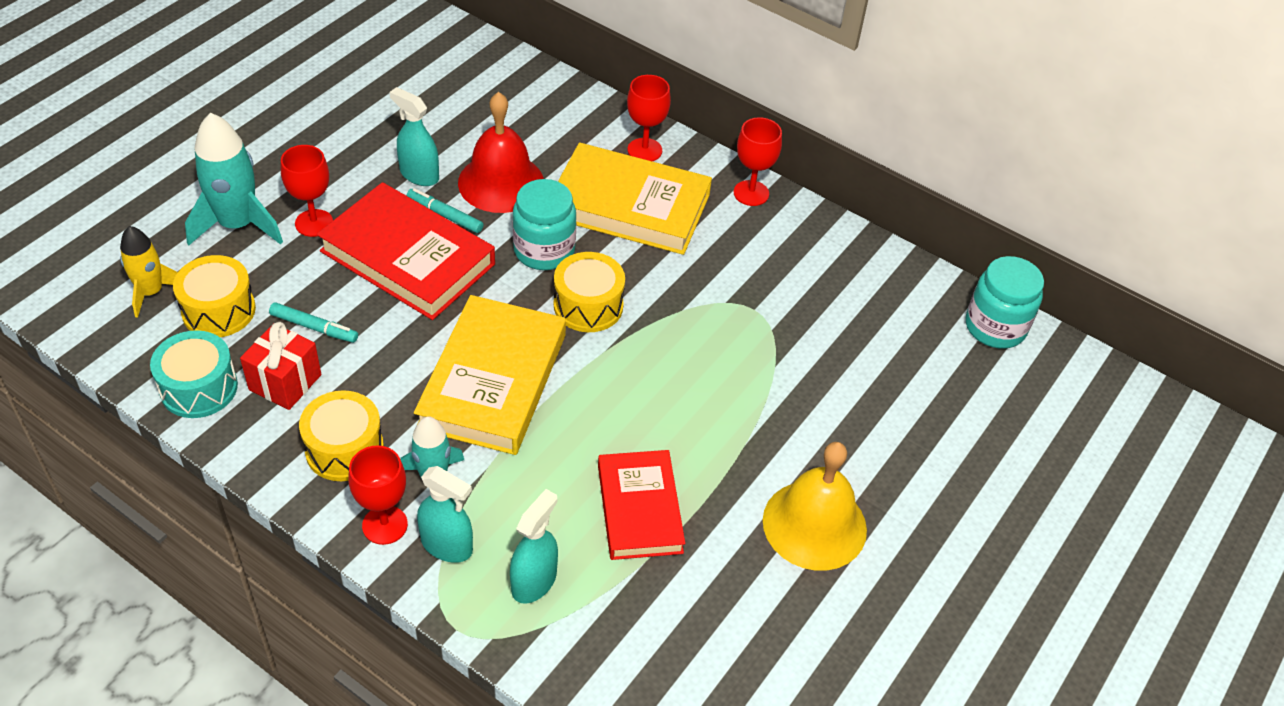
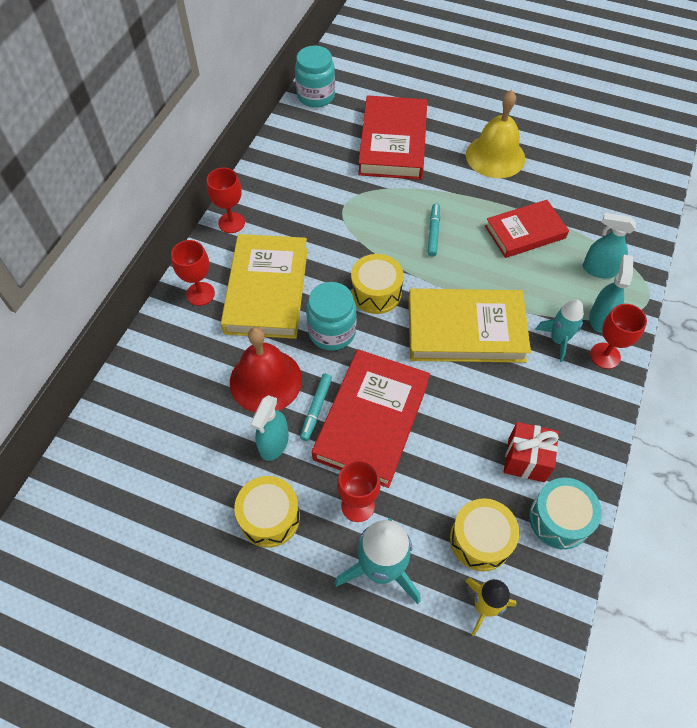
camera: 100 degrees left, 10 degrees up
turquoise marker [269,302,358,343] -> turquoise marker moved to [428,203,440,257]
yellow drum [299,390,384,481] -> yellow drum moved to [234,476,300,548]
none -> red book [358,95,427,180]

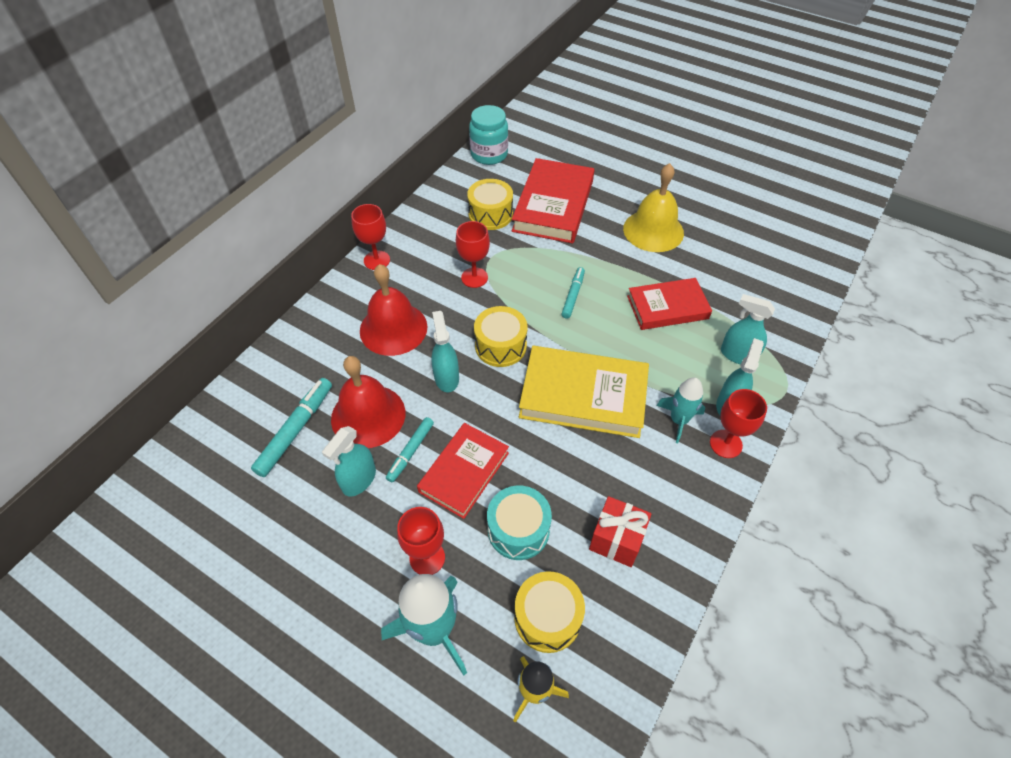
camera: 10 degrees right, 5 degrees down
red goblet [171,240,215,306] -> red goblet moved to [456,221,490,288]
yellow book [221,234,308,339] -> red bell [360,264,428,356]
yellow drum [234,476,300,548] -> yellow drum moved to [467,179,513,230]
turquoise jar [306,282,357,351] -> turquoise spray bottle [431,311,459,392]
red book [312,349,430,488] -> red book [417,423,509,519], size x0.66
turquoise drum [529,478,602,549] -> turquoise drum moved to [487,486,552,560]
none -> turquoise marker [251,378,332,477]

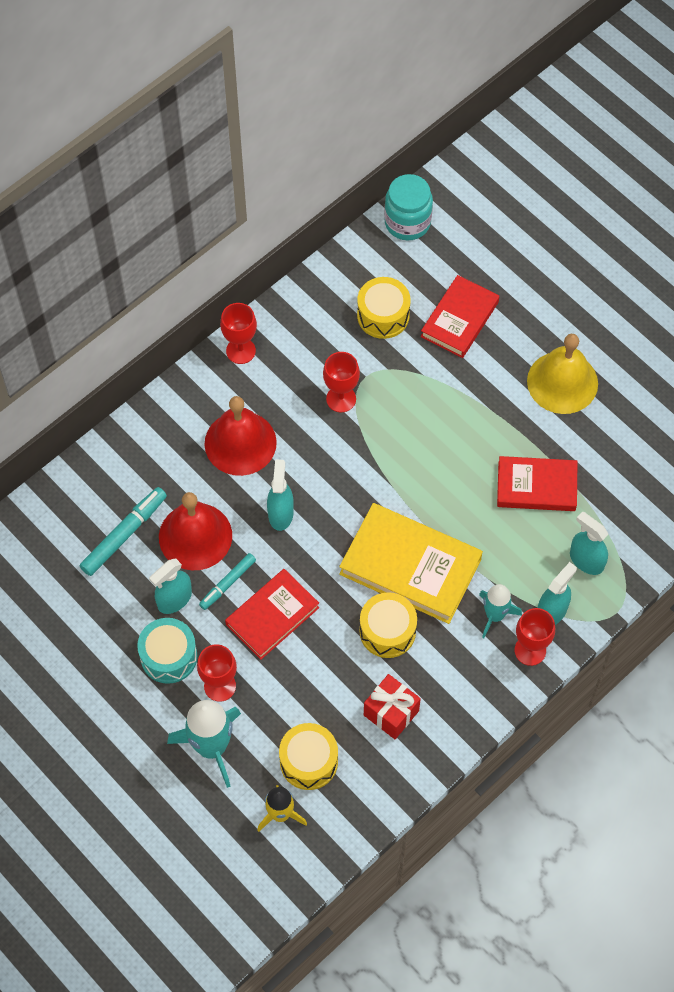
camera: 15 degrees right, 10 degrees up
yellow drum [474,306,527,367] -> yellow drum moved to [360,592,417,658]
turquoise drum [487,486,552,560] -> turquoise drum moved to [137,618,197,684]
red book [512,158,594,243] -> red book [421,275,499,358], size x0.66
turquoise marker [562,267,585,319] -> none

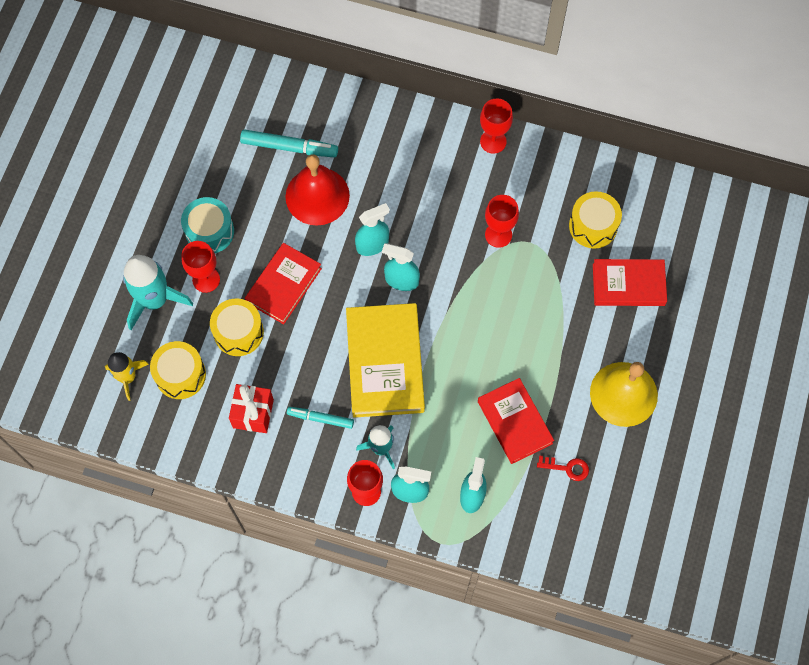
camera: 60 degrees right, 5 degrees up
turquoise spray bottle [149,559,192,614] -> turquoise spray bottle moved to [382,243,420,291]
turquoise marker [199,553,256,610] -> turquoise marker moved to [287,407,354,429]
red bell [205,396,277,476] -> none
red book [225,569,319,660] -> red book turned 75 degrees counterclockwise [245,243,322,324]
yellow drum [360,592,417,658] -> yellow drum moved to [210,299,264,356]
turquoise jar [384,174,433,240] -> none
none -> red key [537,455,589,481]

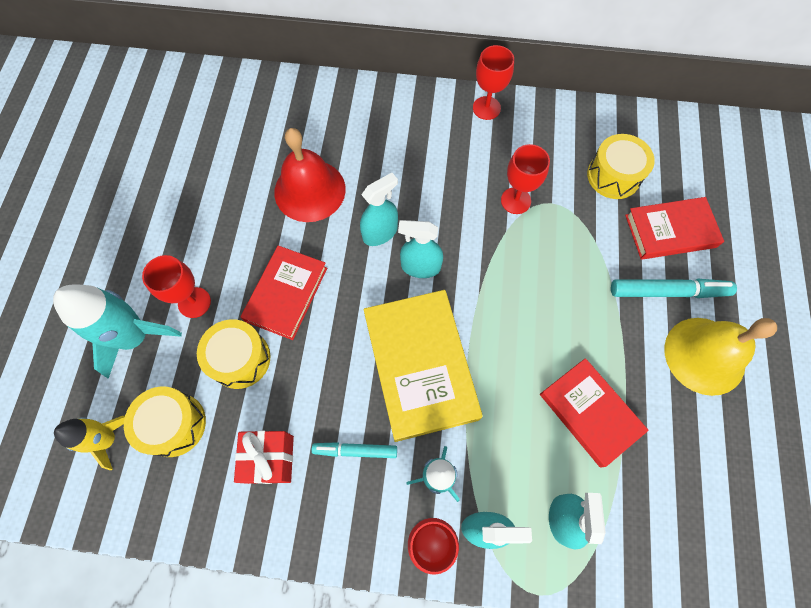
camera: 10 degrees left, 0 degrees up
turquoise drum [181,197,234,253] -> none
turquoise marker [240,129,338,157] -> turquoise marker moved to [611,279,737,298]
red key [537,455,589,481] -> none

